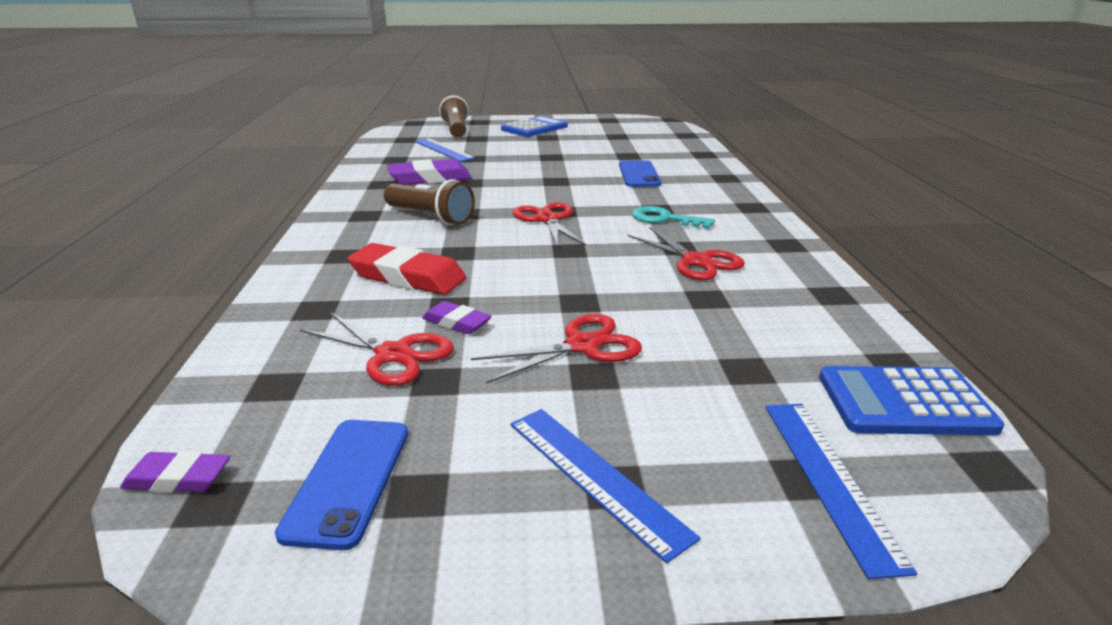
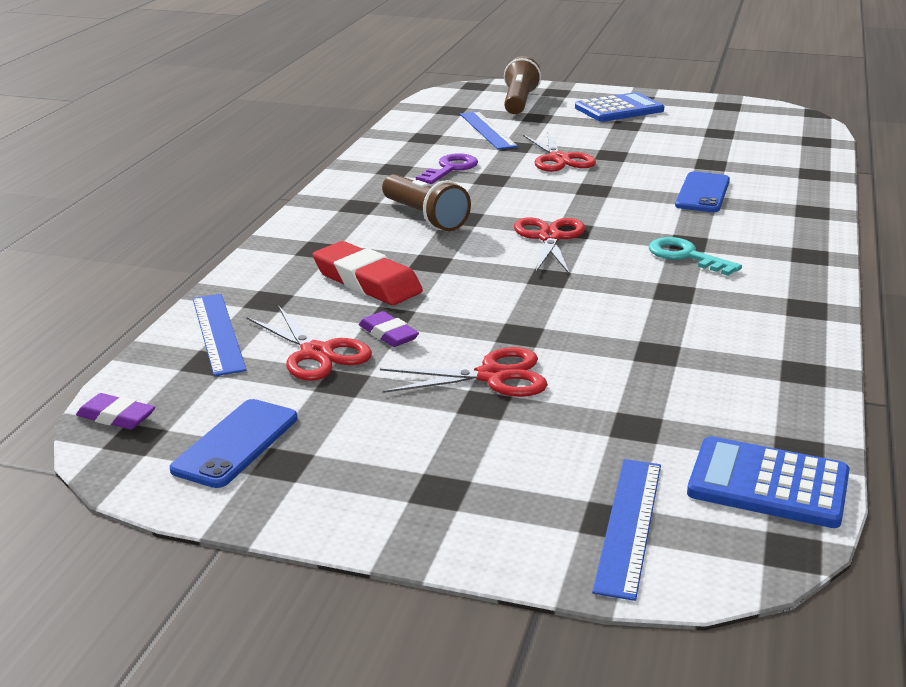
camera: 20 degrees right, 0 degrees up
purple eraser [387,159,472,185] -> purple key [416,153,478,184]
blue ruler [510,409,701,563] -> blue ruler moved to [193,294,247,376]
red scissors [628,227,745,280] -> red scissors moved to [523,131,596,172]

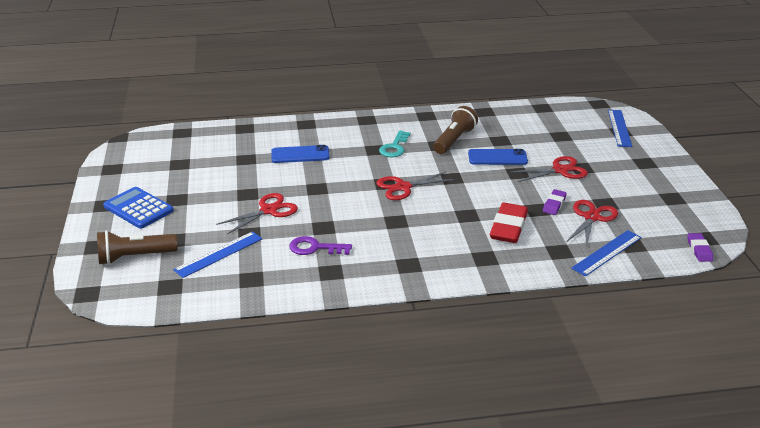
camera: 115 degrees left, 5 degrees up
blue phone [170,399,298,488] -> blue phone moved to [468,149,528,165]
red scissors [380,347,548,397] -> red scissors turned 105 degrees clockwise [510,156,588,182]
brown flashlight [382,174,471,231] -> brown flashlight moved to [433,106,478,154]
blue ruler [592,459,661,601] -> blue ruler turned 75 degrees counterclockwise [608,110,632,147]
blue calculator [687,436,850,528] -> none

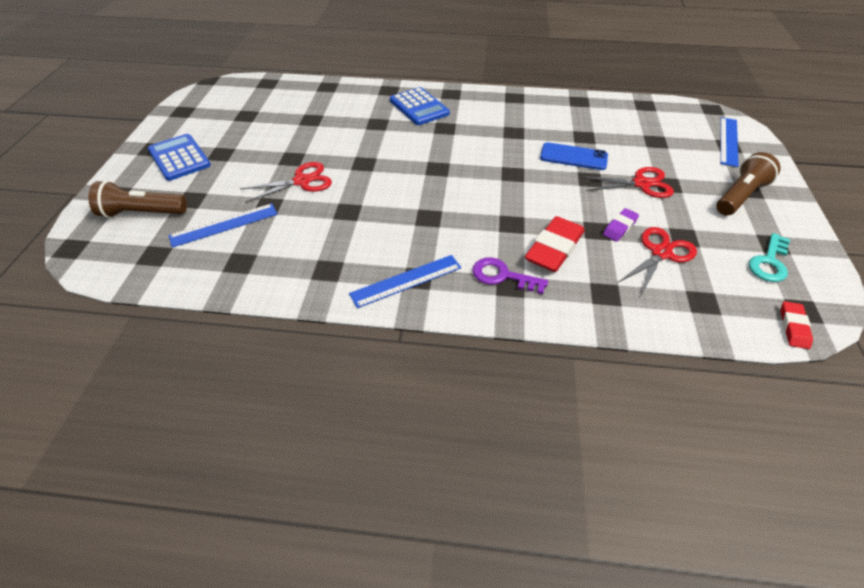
camera: 15 degrees right, 15 degrees up
blue phone [271,145,330,163] -> none
purple key [289,236,352,255] -> purple key moved to [472,257,548,294]
red scissors [376,171,455,200] -> none
turquoise key [379,131,410,157] -> turquoise key moved to [749,233,790,282]
brown flashlight [433,106,478,154] -> brown flashlight moved to [716,152,781,215]
blue ruler [571,230,642,276] -> blue ruler moved to [349,255,461,308]
purple eraser [687,233,713,262] -> red eraser [780,301,813,349]
none -> blue calculator [390,87,450,125]

